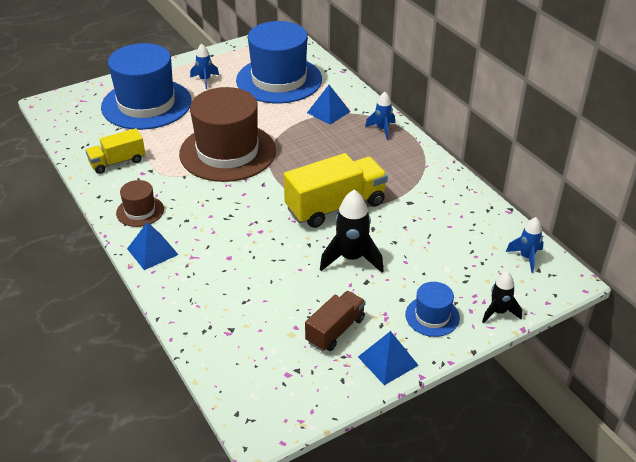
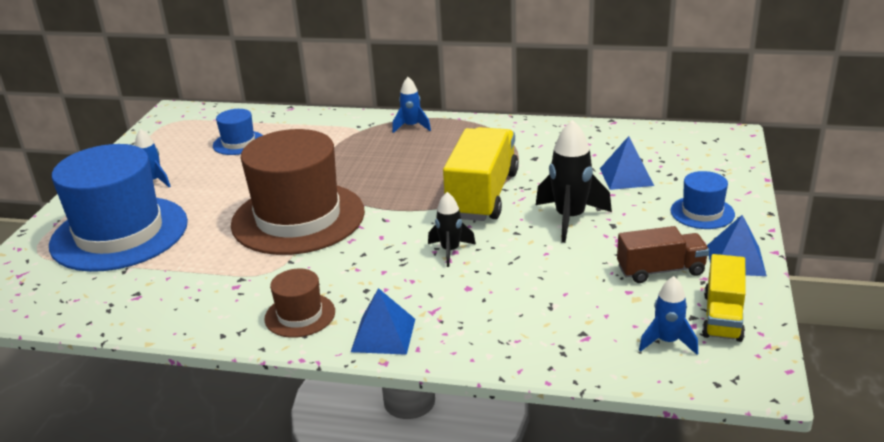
camera: 45 degrees left, 10 degrees down
yellow truck [85,128,145,174] -> yellow truck moved to [702,254,746,342]
blue hat [236,21,322,103] -> blue hat [213,109,263,155], size x0.45
brown truck [305,291,366,351] -> brown truck turned 90 degrees clockwise [617,226,709,283]
blue pyramid [307,85,351,125] -> blue pyramid moved to [600,136,654,190]
black rocket [482,272,522,323] -> black rocket moved to [428,192,476,267]
blue rocket [506,217,544,273] -> blue rocket moved to [639,276,698,355]

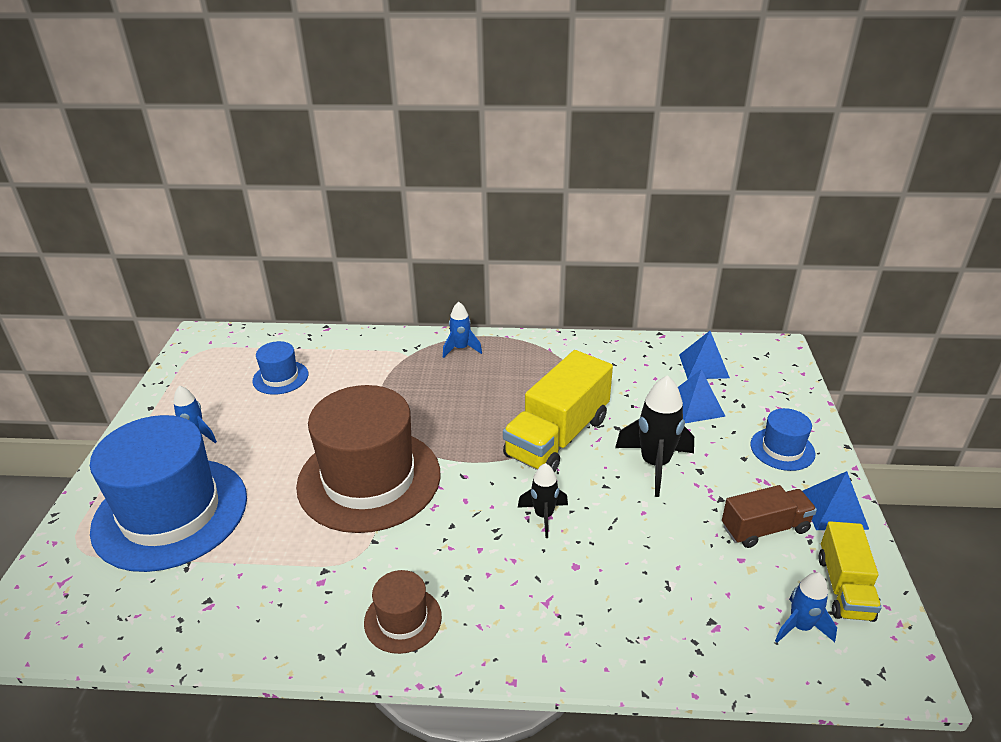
camera: 10 degrees left, 5 degrees up
blue pyramid [351,288,415,355] -> blue pyramid moved to [679,331,730,379]
yellow truck [443,127,519,221] -> yellow truck turned 150 degrees counterclockwise [503,350,613,473]

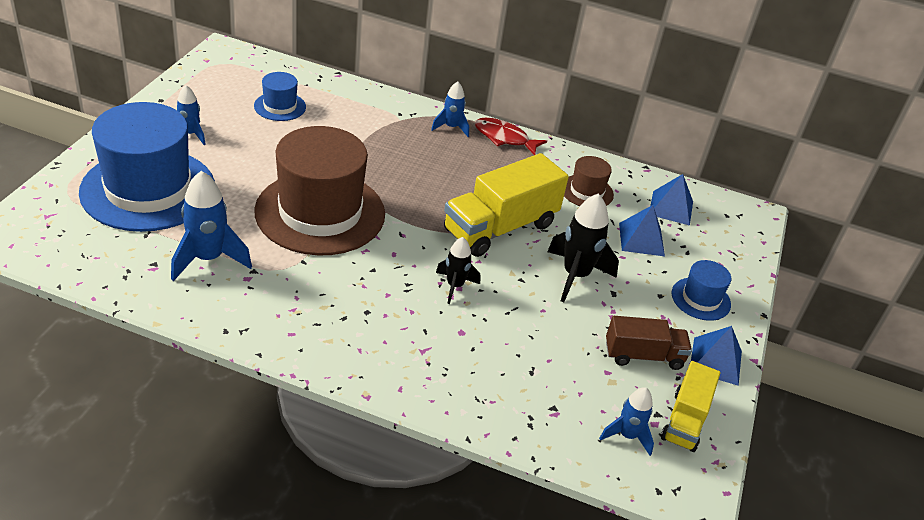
camera: 10 degrees right, 5 degrees up
brown hat [364,570,442,654] -> brown hat moved to [564,156,614,206]
none -> blue rocket [171,171,252,281]
none -> red fish [475,118,547,155]

